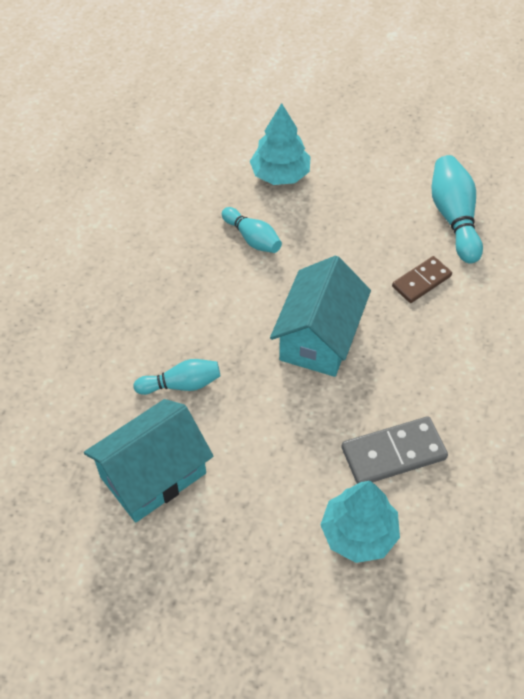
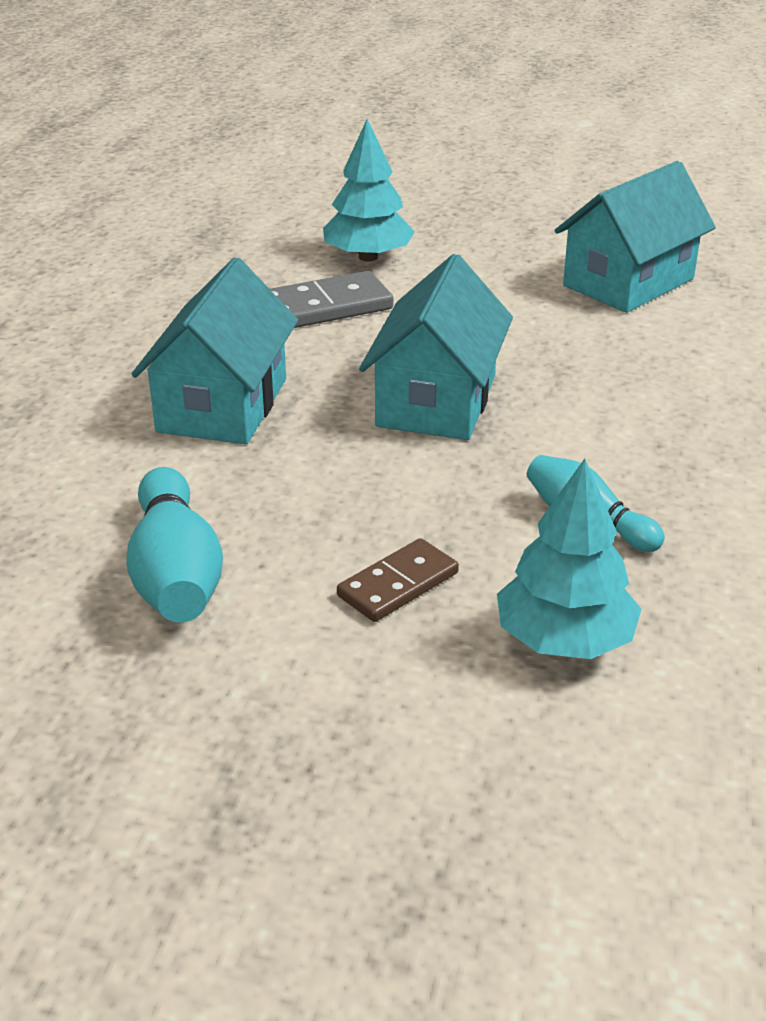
camera: 175 degrees right, 20 degrees down
turquoise bowling pin [134,359,220,395] -> none
brown domino [392,256,452,303] -> brown domino moved to [337,538,459,622]
none -> turquoise house [132,257,298,444]

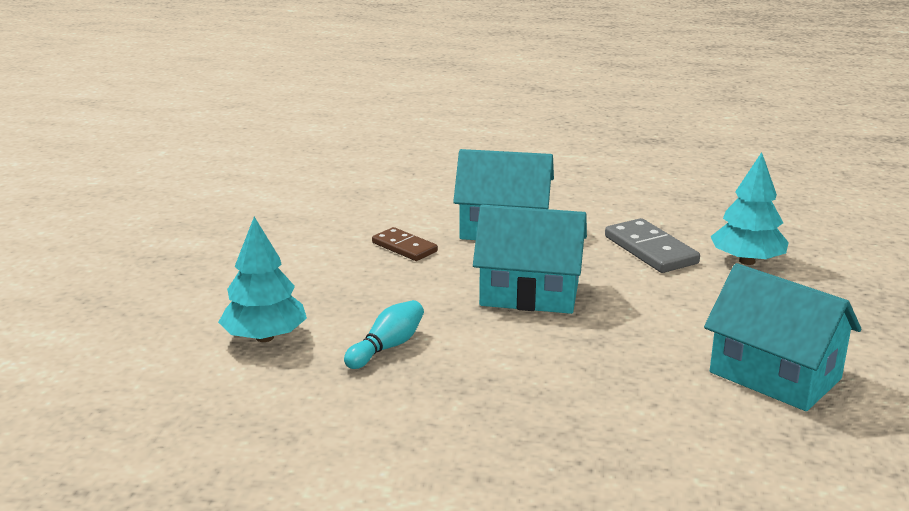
camera: 85 degrees right, 10 degrees down
turquoise bowling pin [126,467,223,623] -> none
brown domino [337,538,459,622] -> brown domino moved to [372,227,438,261]

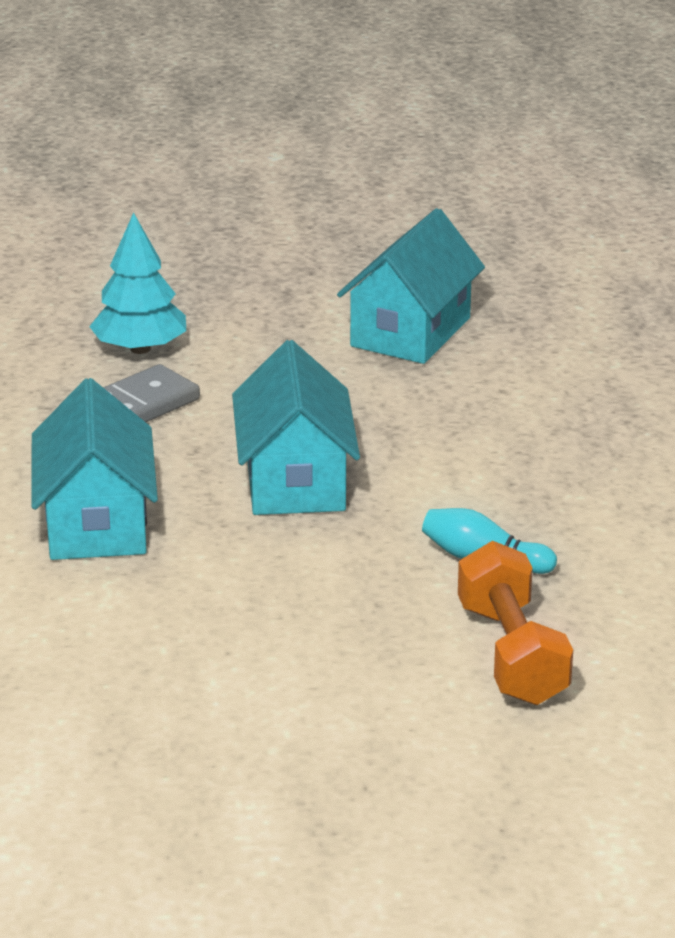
camera: 105 degrees left, 5 degrees up
turquoise tree [218,217,307,342] -> orange dumbbell [458,541,573,705]
brown domino [372,227,438,261] -> none

